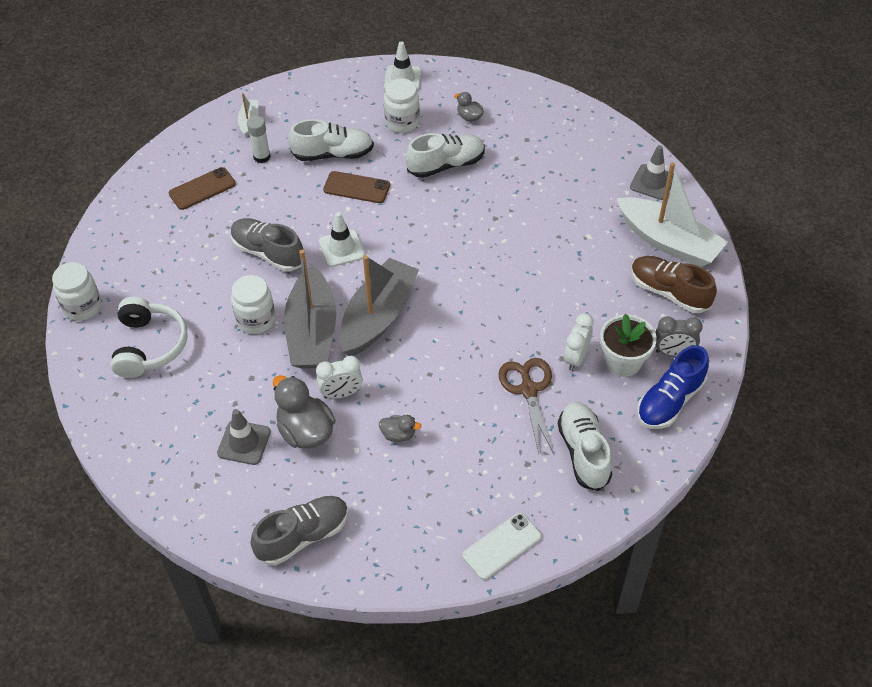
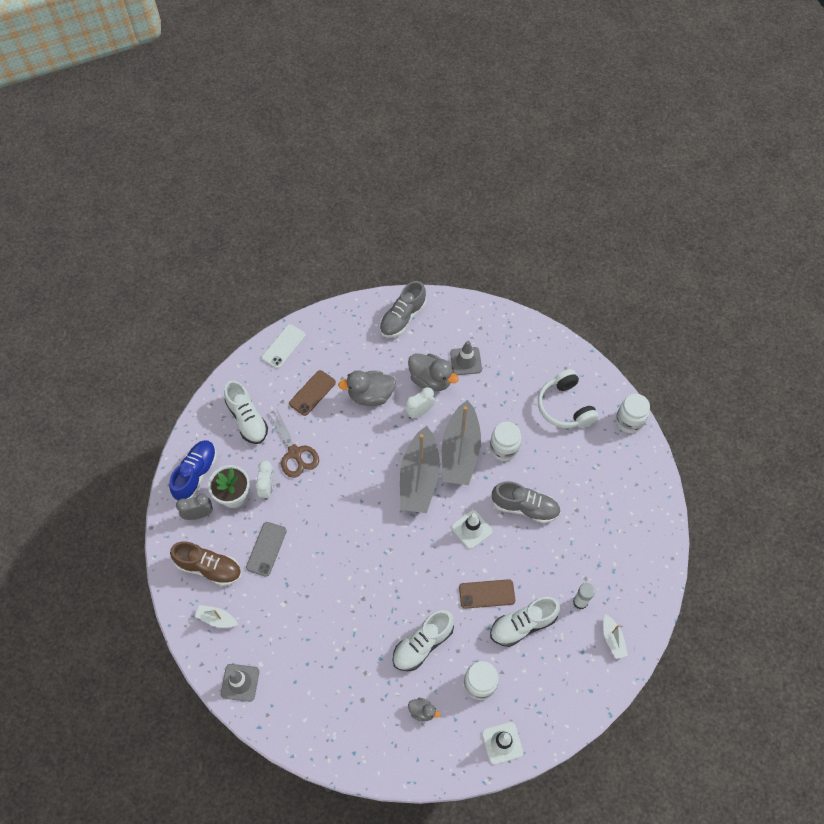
camera: 160 degrees right, 10 degrees up
brown phone [169,167,236,210] -> brown phone moved to [289,370,336,416]
grey boat [284,250,336,369] -> grey boat turned 150 degrees counterclockwise [442,400,481,485]
grey duck [379,415,422,442] -> grey duck [338,371,396,406], size x1.94
white boat [617,162,728,267] -> white boat [195,605,238,628], size x0.45
none -> grey phone [246,522,287,577]

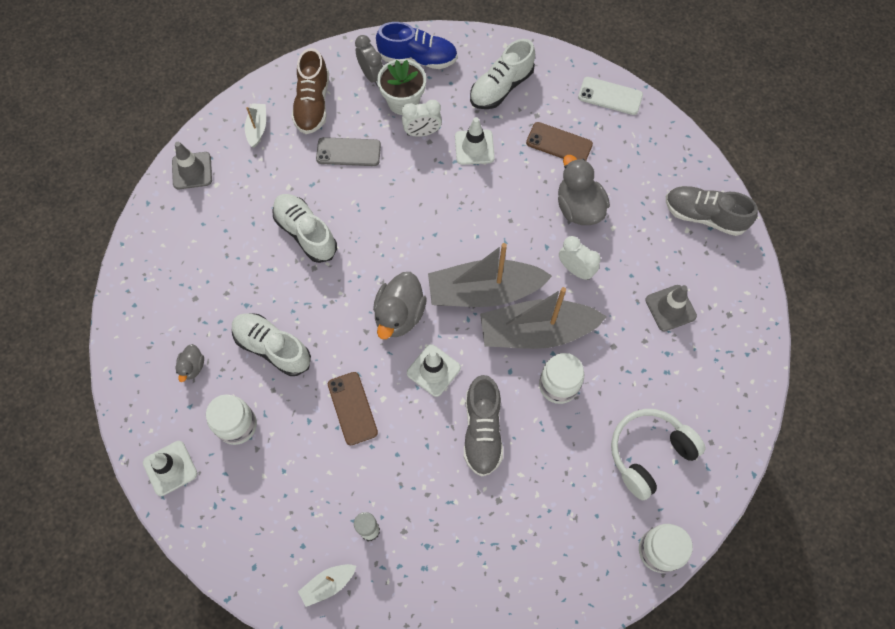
camera: 75 degrees right, 5 degrees up
brown scissors [267,408,319,478] -> white traffic cone [455,117,495,165]
grey duck [408,354,459,391] -> grey duck moved to [373,272,427,339]
white shoe [490,597,560,647] -> white shoe moved to [272,194,337,263]

